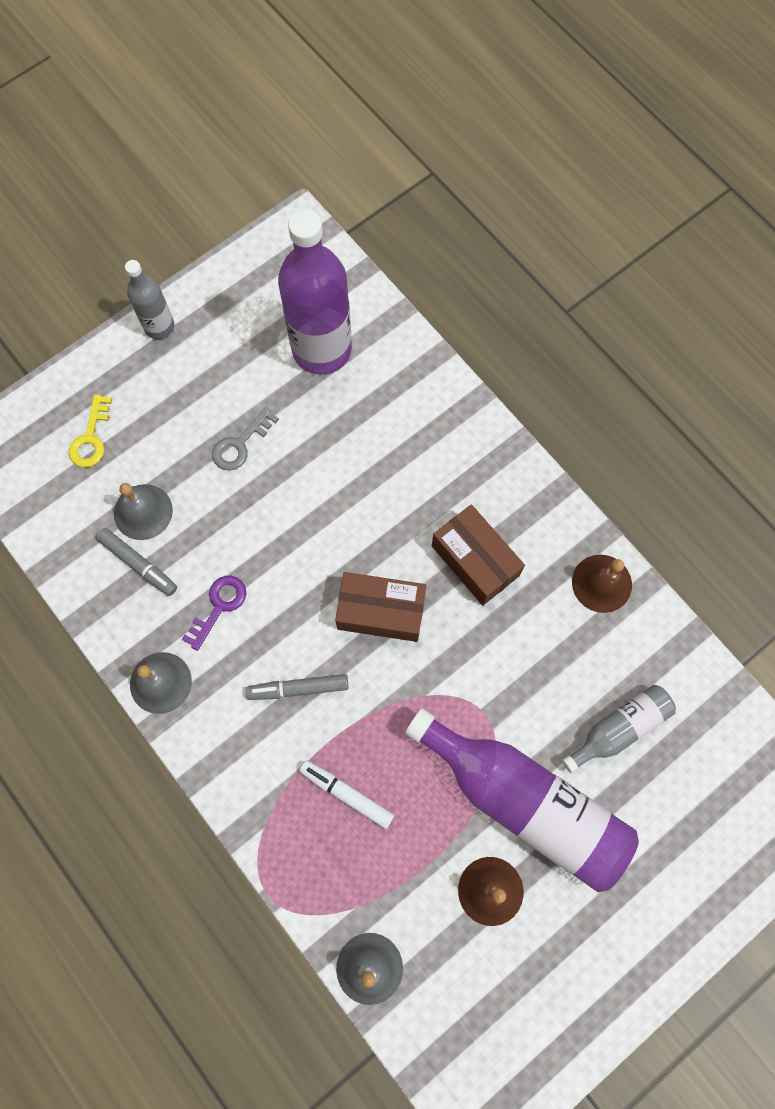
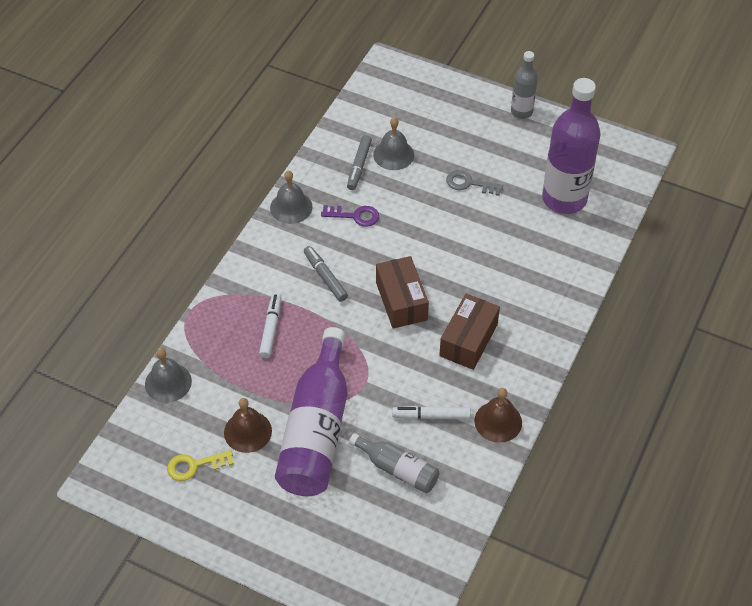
camera: 65 degrees right, 20 degrees down
yellow key [69,394,112,467] -> yellow key moved to [167,450,234,481]
none -> white marker [392,406,471,420]

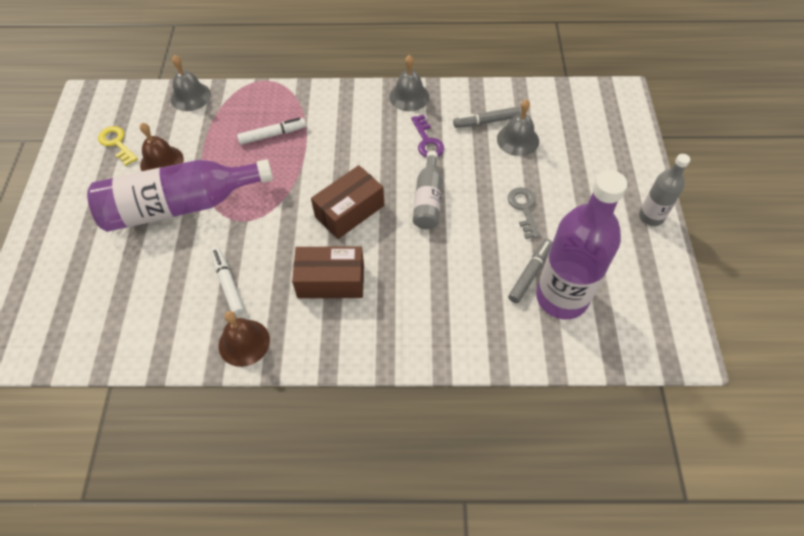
camera: 65 degrees right, 5 degrees up
grey marker [304,246,348,302] -> grey marker moved to [508,239,553,303]
grey bottle [349,433,439,493] -> grey bottle moved to [413,151,442,229]

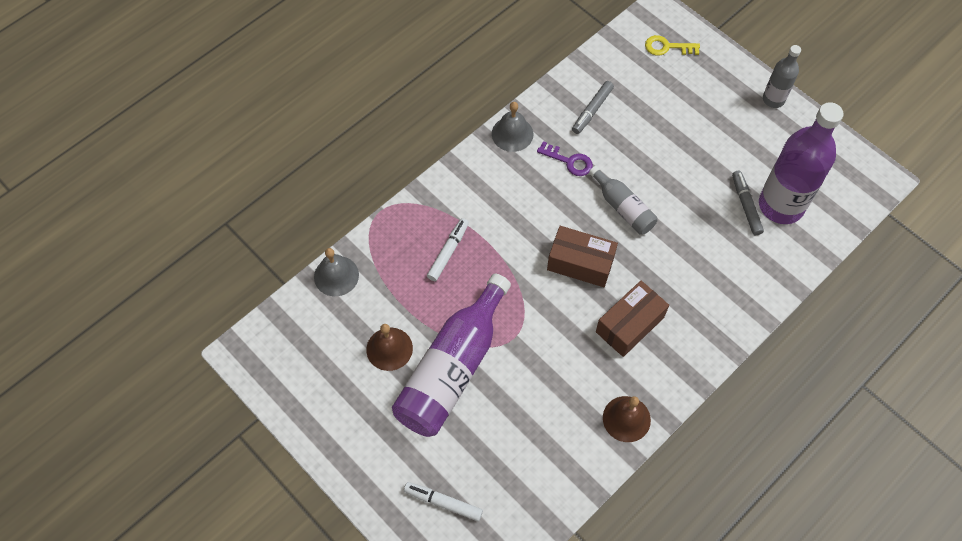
camera: 45 degrees left, 5 degrees up
yellow key [98,126,138,166] -> yellow key moved to [645,35,700,56]
white marker [210,248,244,316] -> white marker moved to [404,482,483,521]
brown box [311,165,384,239] -> brown box turned 75 degrees counterclockwise [547,226,618,287]
grey bell [497,99,539,156] -> none
grey key [508,187,540,239] -> none

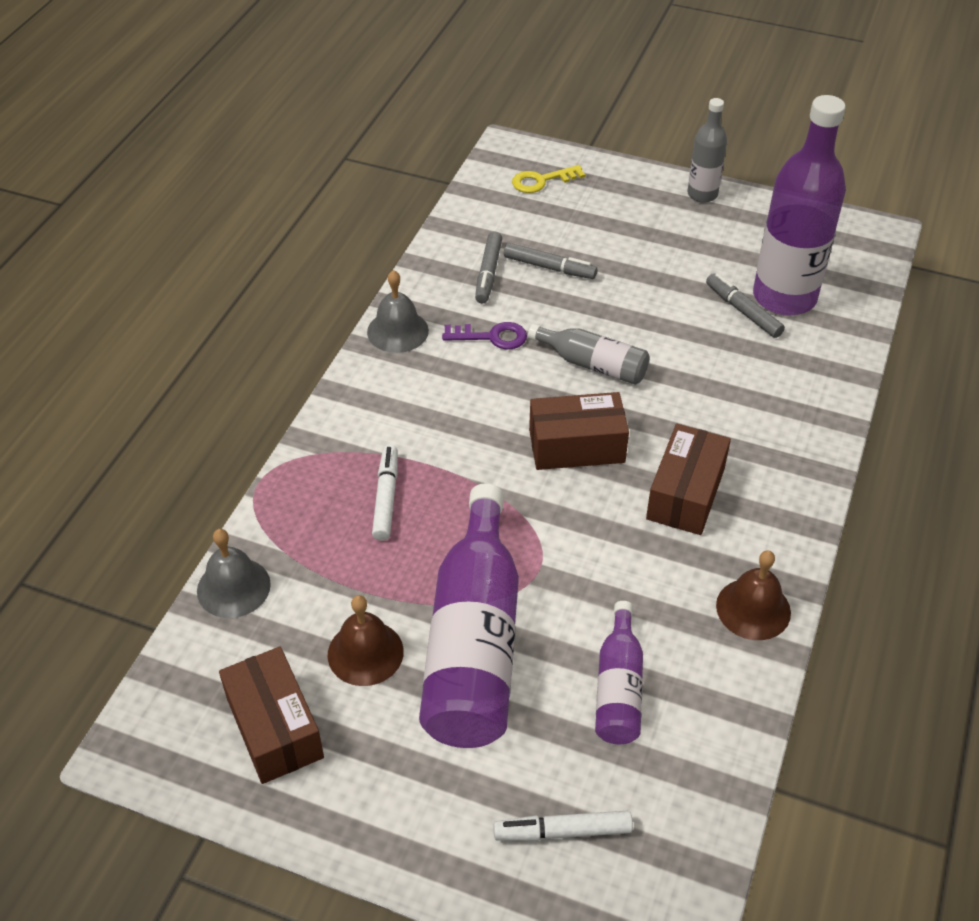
camera: 25 degrees left, 15 degrees down
none -> brown box [219,646,324,784]
none -> grey marker [504,243,597,279]
none -> purple bottle [595,601,643,744]

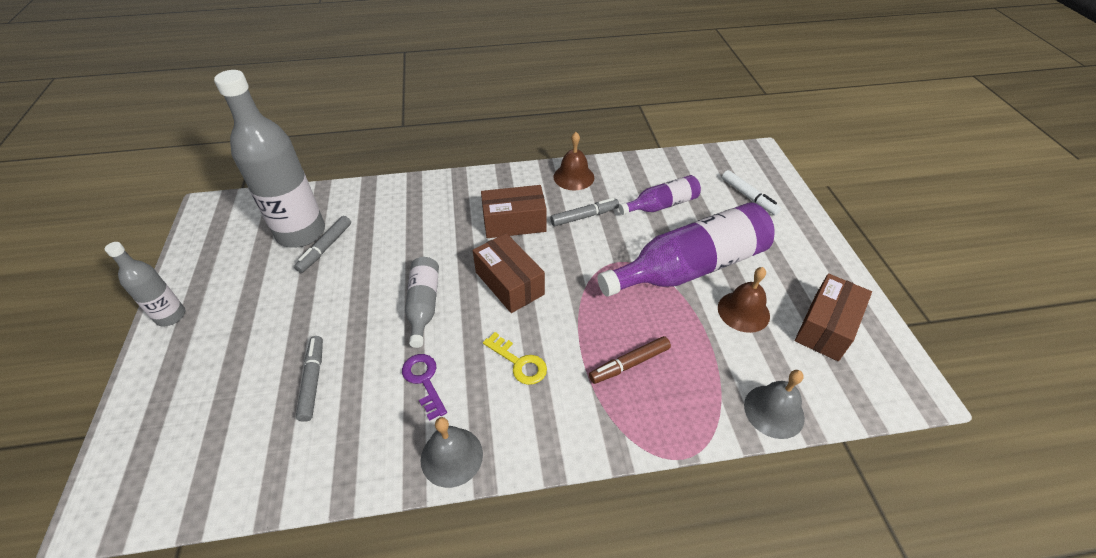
camera: 120 degrees left, 0 degrees up
white marker [372,445,398,541] -> brown marker [589,336,671,384]
grey marker [475,231,502,303] -> grey marker moved to [550,198,619,226]
yellow key [512,165,585,193] -> yellow key moved to [483,332,547,385]
purple bottle [753,95,846,316] -> grey bottle [214,70,325,248]

